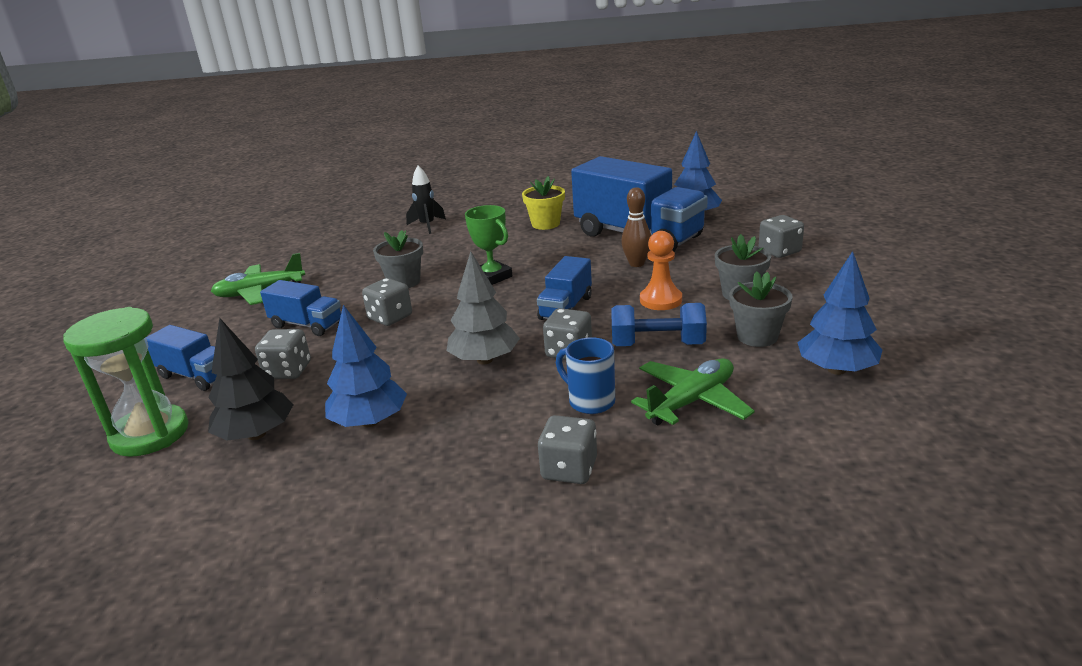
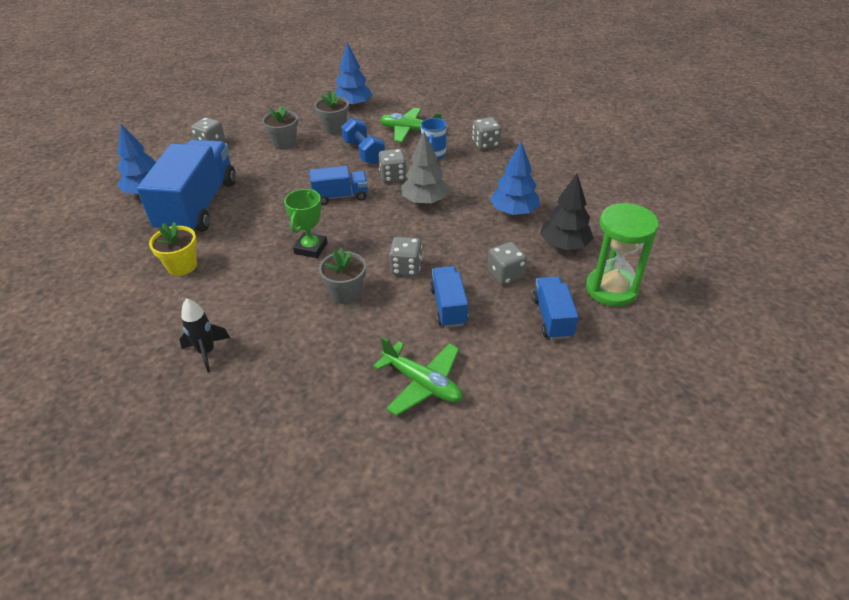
camera: 125 degrees left, 15 degrees up
brown bowling pin [621,187,651,267] -> none
orange pawn [640,231,682,310] -> none

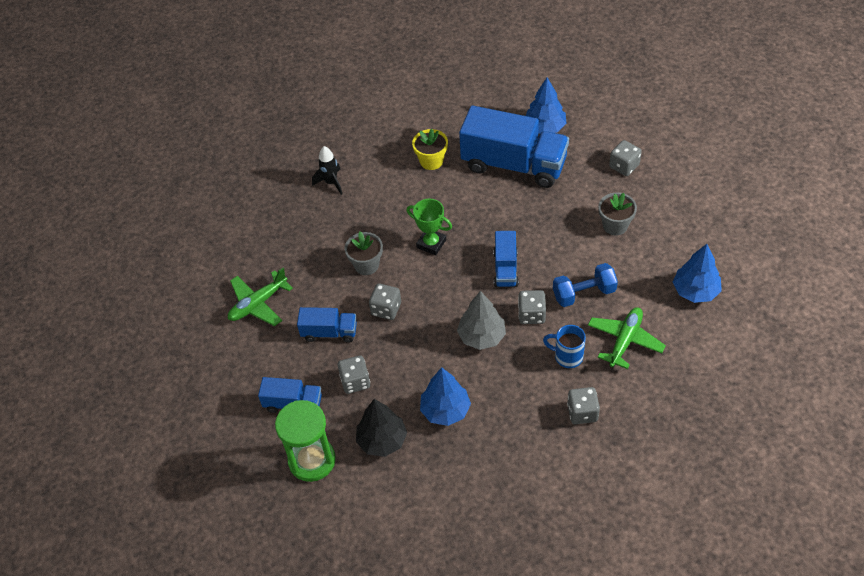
camera: 105 degrees right, 10 degrees up
grey flower pot [315,91,349,134] -> none

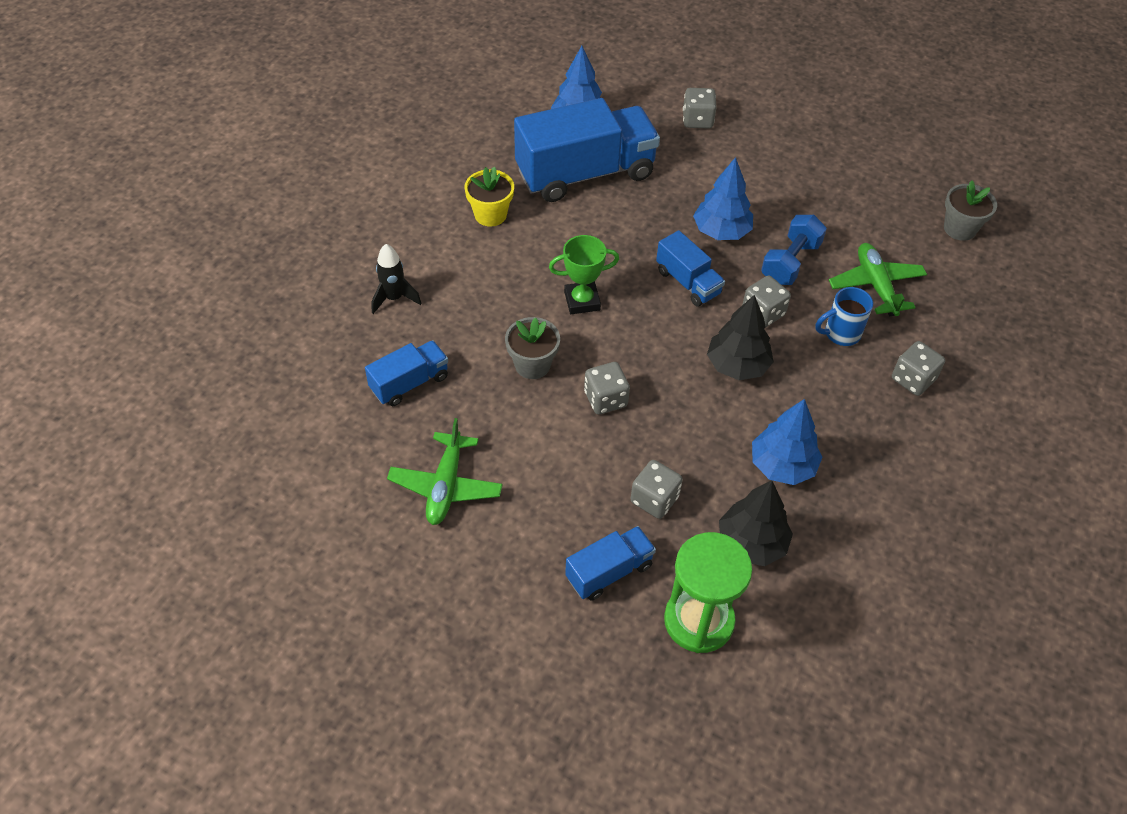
camera: 45 degrees left, 0 degrees up
blue truck [297,307,357,343] -> blue truck moved to [365,340,448,406]
grey tree [457,291,506,350] -> black tree [707,295,774,380]
grey flower pot [598,193,637,236] -> grey flower pot moved to [944,181,997,241]
blue tree [673,244,722,303] -> blue tree moved to [693,157,753,240]

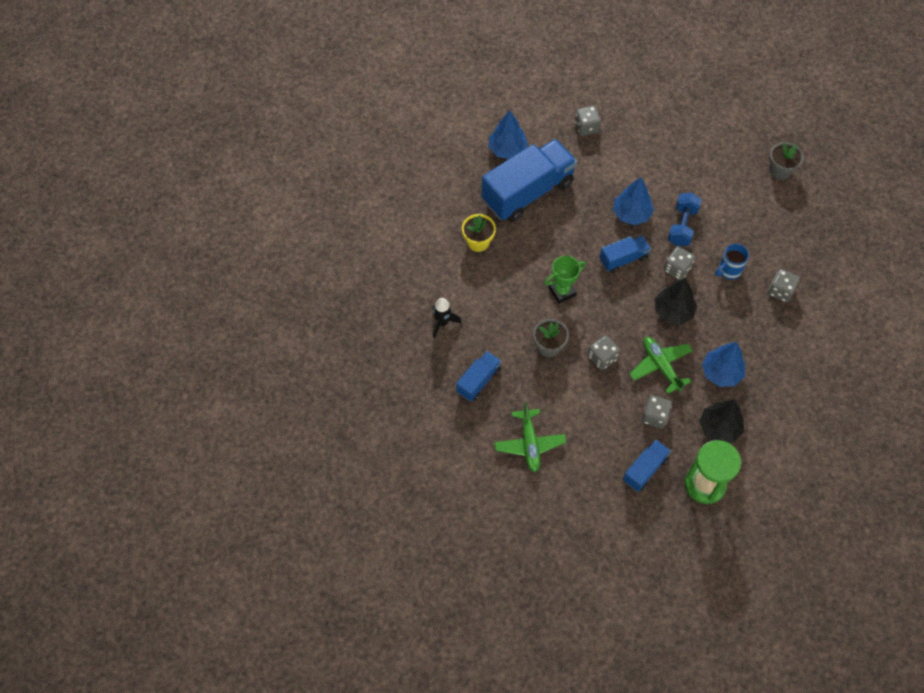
camera: 15 degrees left, 10 degrees up
blue truck [656,230,725,307] -> blue truck turned 60 degrees counterclockwise [600,235,651,273]
green plane [829,243,927,316] -> green plane moved to [630,337,693,394]

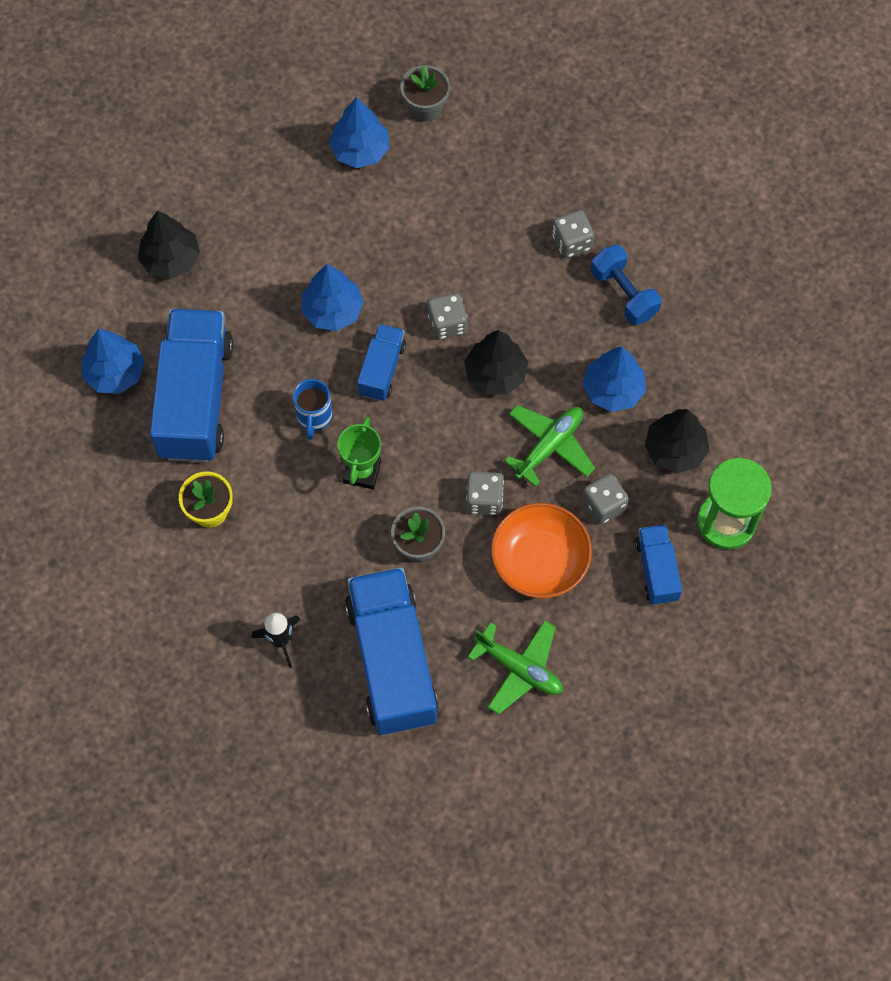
camera: 50 degrees left, 5 degrees up
blue truck [456,351,501,401] -> blue truck [345,567,439,735], size x2.01
grey dice [575,106,601,136] -> black tree [138,211,200,279]
green plane [630,337,693,394] -> green plane turned 120 degrees clockwise [504,405,595,487]
blue dumbbell [668,193,702,246] -> blue dumbbell moved to [591,245,662,325]
blue mug [715,244,749,280] -> blue mug moved to [293,379,332,440]
none -> blue tree [329,97,389,168]
none -> orange bowl [491,503,592,598]

